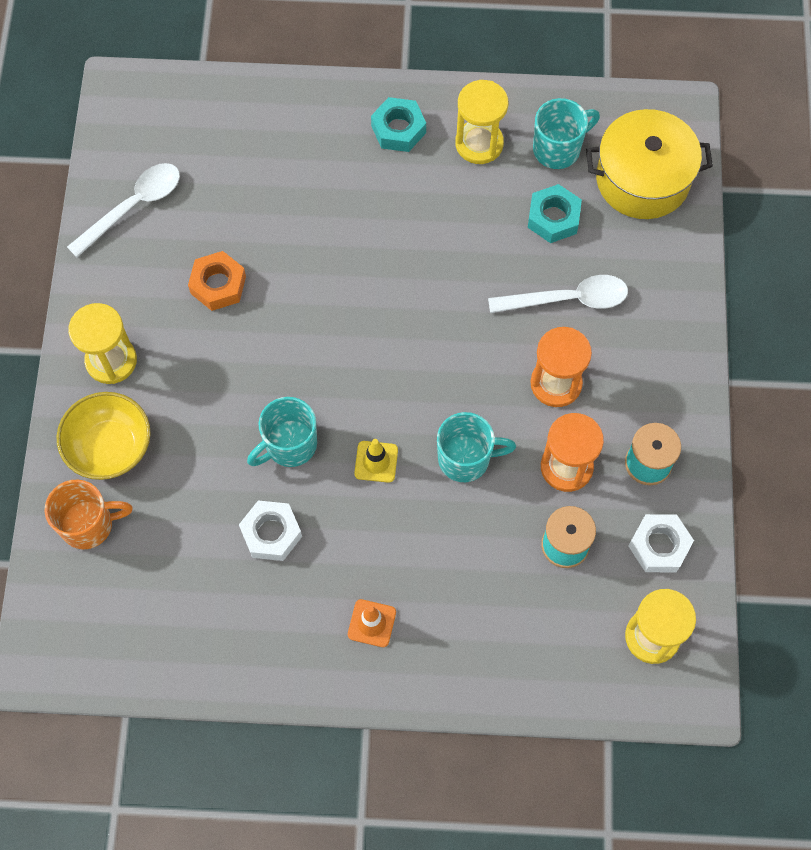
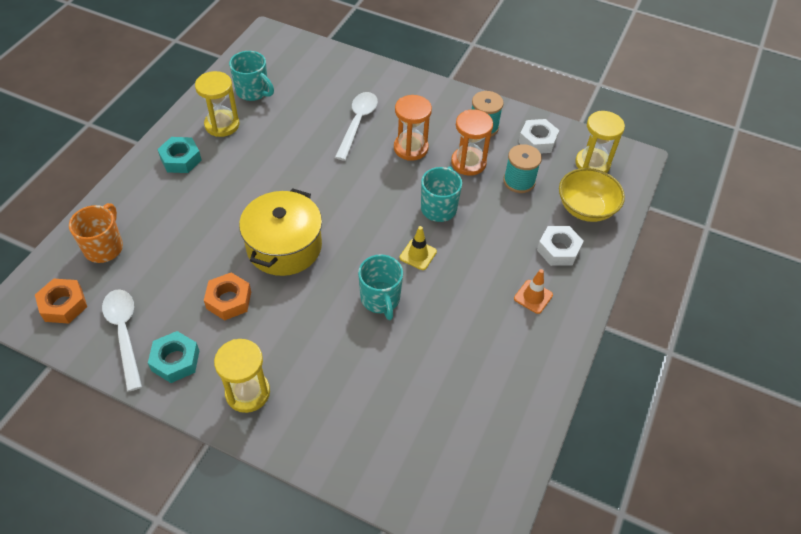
camera: 70 degrees left, 15 degrees down
orange mug [45,479,133,549] -> orange mug moved to [69,203,123,263]
yellow bowl [57,392,150,480] -> yellow bowl moved to [559,168,625,222]
white nut [239,500,302,561] -> white nut moved to [537,226,584,266]
turquoise nut [528,184,582,243] -> turquoise nut moved to [148,331,199,383]
turquoise mug [533,98,600,169] -> turquoise mug turned 135 degrees clockwise [229,51,274,101]
yellow pot [586,109,713,219] -> yellow pot moved to [239,188,322,276]
none -> orange nut [35,278,87,324]

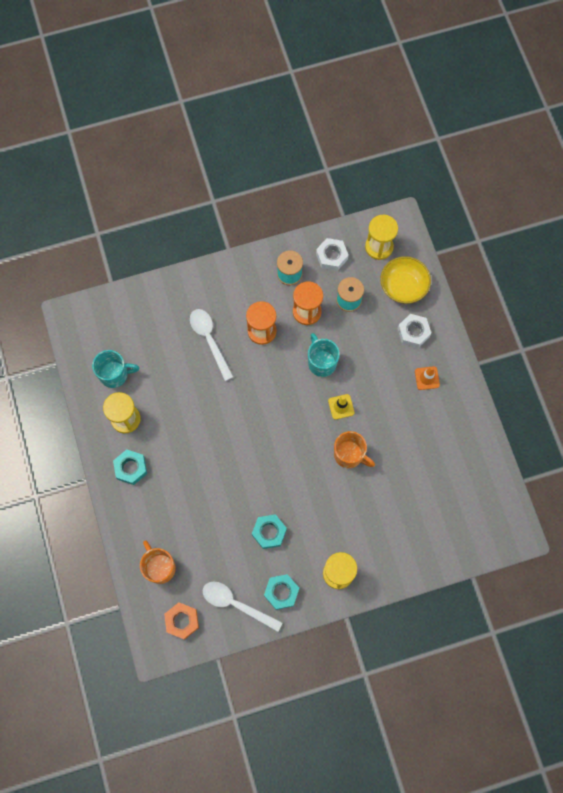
camera: 40 degrees left, 20 degrees up
orange nut [204,273,251,320] -> turquoise nut [252,514,287,549]
yellow pot [239,188,322,276] -> none
turquoise mug [358,255,403,320] -> orange mug [334,431,375,468]

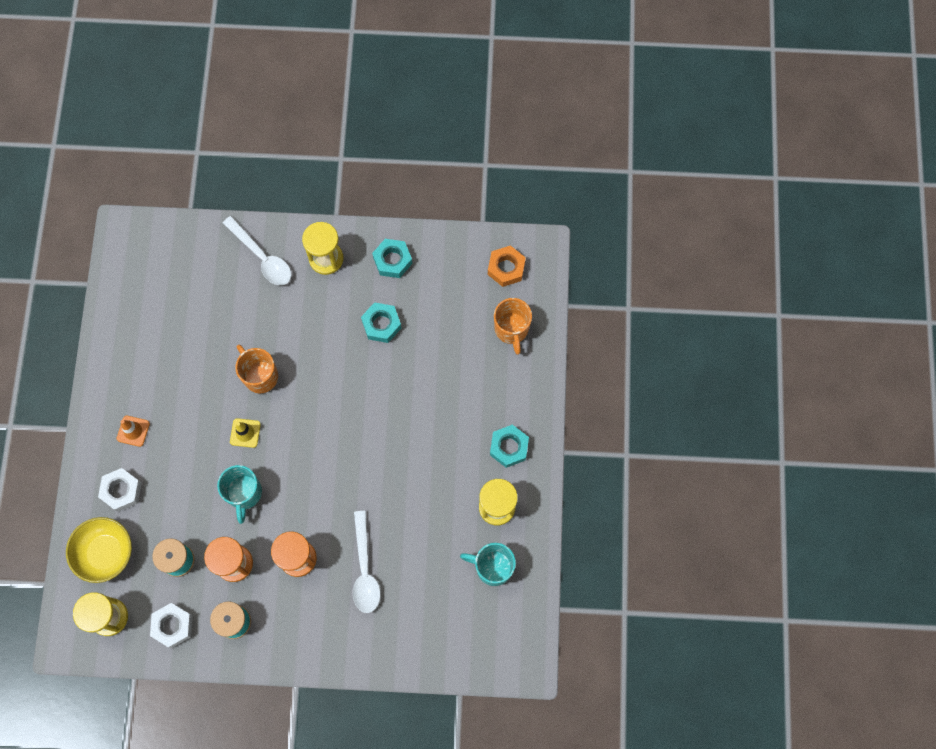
camera: 160 degrees left, 0 degrees up
white spoon [203,582,283,632] -> white spoon moved to [223,216,291,285]

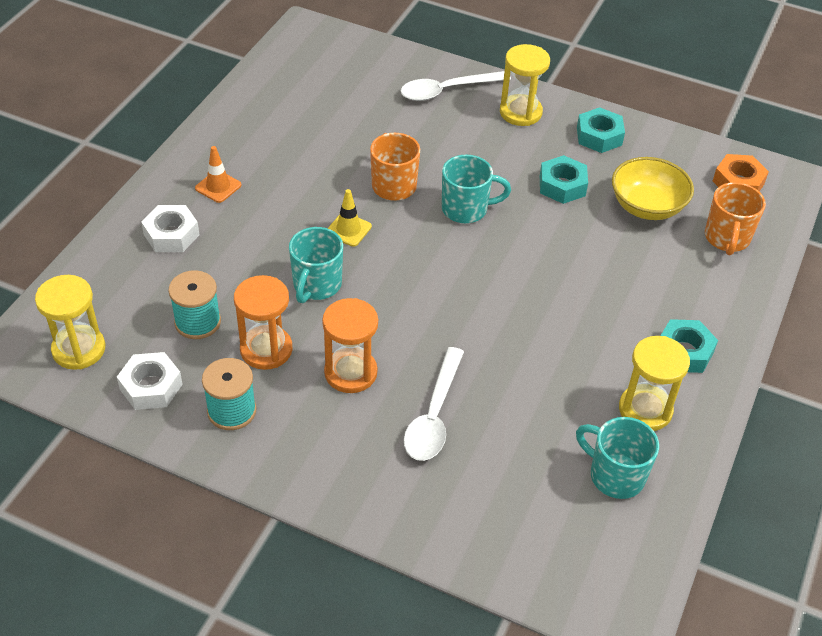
camera: 20 degrees right, 25 degrees down
yellow bowl [66,517,132,583] -> yellow bowl moved to [612,157,694,220]
white spoon [223,216,291,285] -> white spoon turned 90 degrees clockwise [401,71,511,101]
none -> turquoise mug [442,155,511,223]

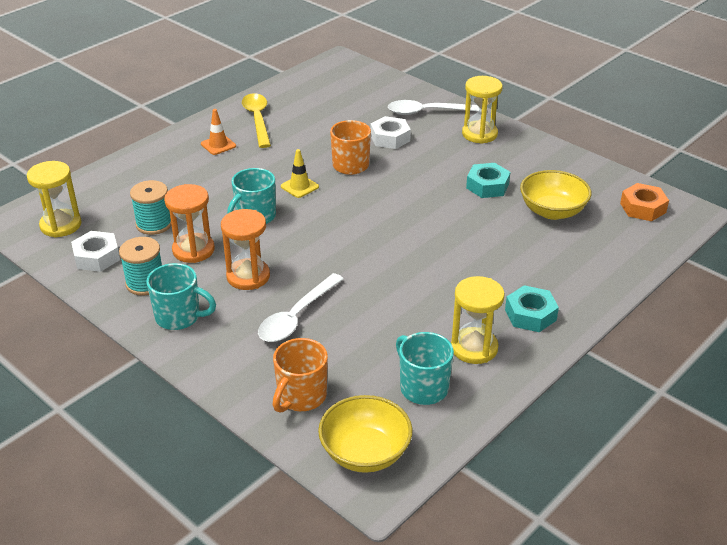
camera: 20 degrees right, 10 degrees down
white nut [141,205,199,252] -> white nut moved to [370,116,411,149]
turquoise mug [442,155,511,223] -> turquoise mug moved to [146,263,216,330]
turquoise nut [577,107,625,153] -> none
orange mug [705,182,766,255] -> orange mug moved to [273,338,328,413]
none -> yellow spoon [242,93,271,148]
none -> yellow bowl [318,395,413,473]

